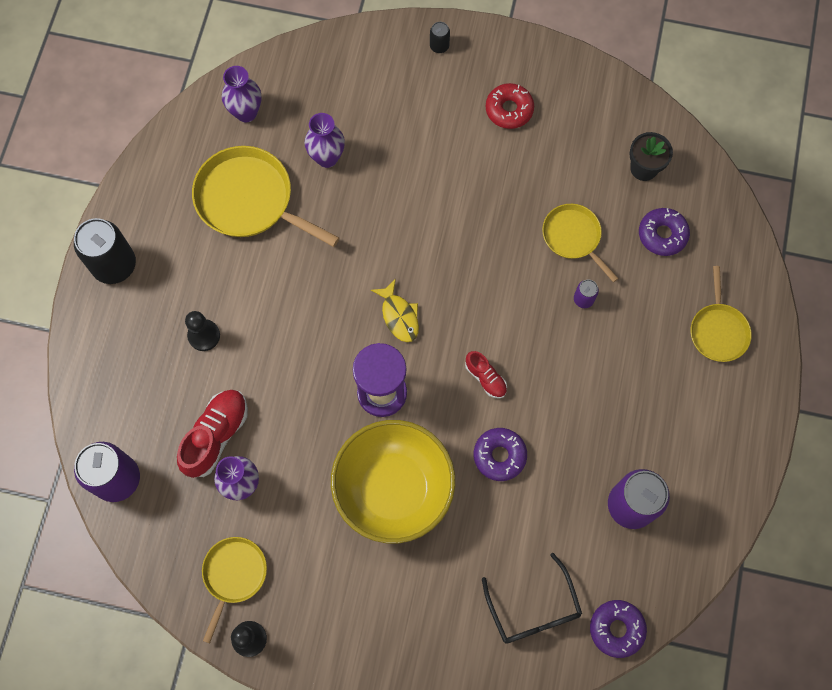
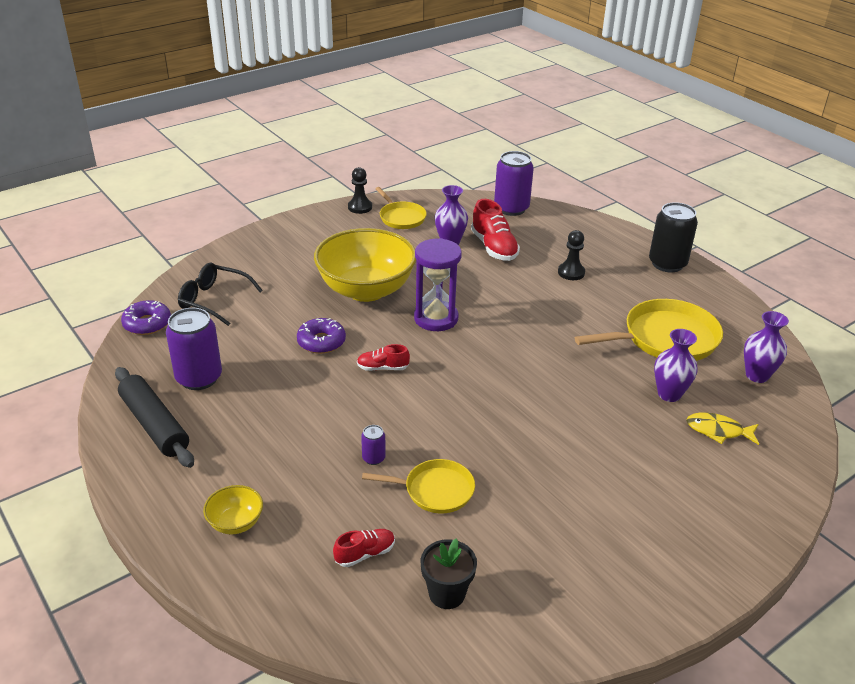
camera: 130 degrees right, 35 degrees down
yellow fish [371,279,419,342] -> yellow fish moved to [686,412,759,445]
black can [430,22,450,53] -> none
red donut [485,83,534,129] -> none
purple donut [639,208,690,256] -> red shoe [333,529,395,567]
yellow pan [691,266,752,362] -> yellow bowl [203,485,263,535]
none -> black rolling pin [115,367,194,468]

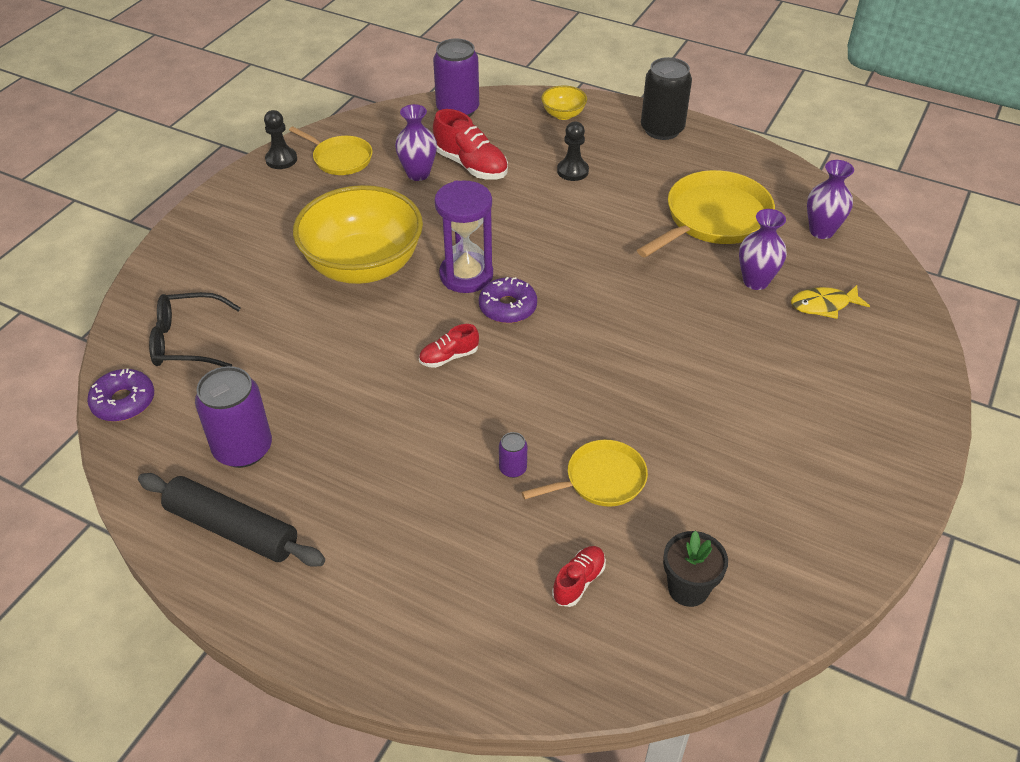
camera: 25 degrees left, 10 degrees up
yellow bowl [203,485,263,535] -> yellow bowl moved to [541,85,587,120]
purple donut [297,318,346,354] -> purple donut moved to [479,277,537,323]

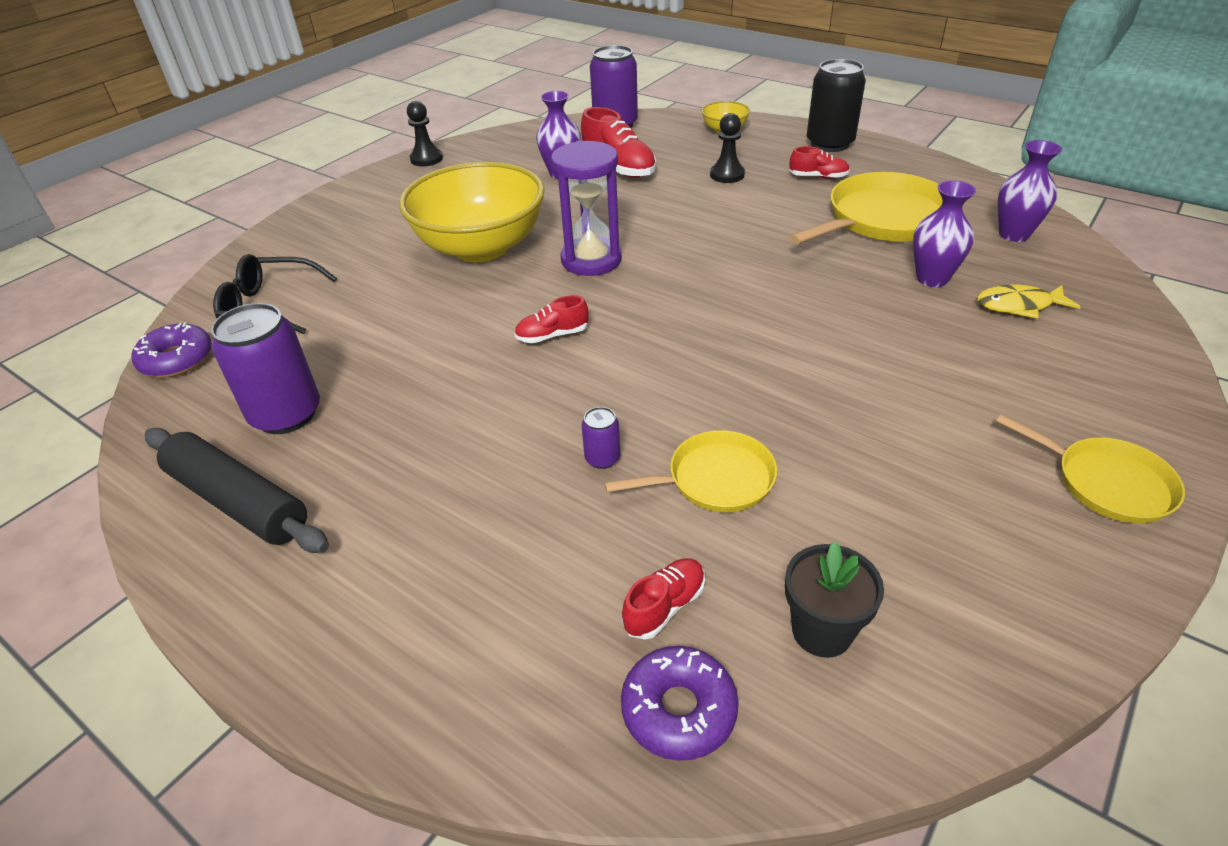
camera: 10 degrees right, 5 degrees down
yellow pan [289,126,373,175] -> yellow pan moved to [996,414,1185,523]
purple donut [479,277,537,323] -> purple donut moved to [621,646,739,761]
none -> red shoe [789,146,850,179]

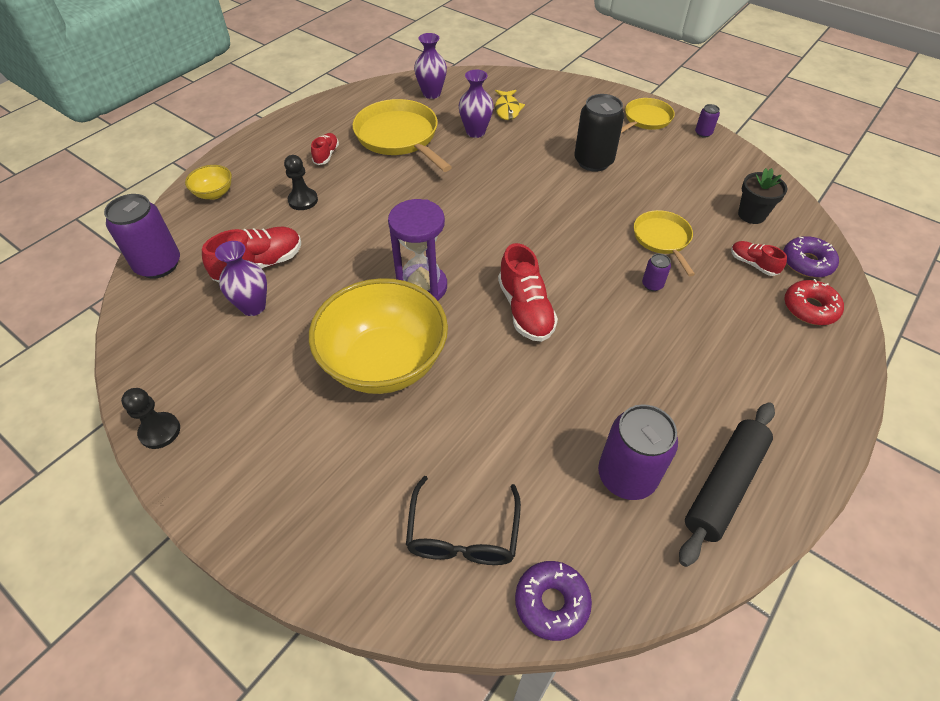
camera: 90 degrees left, 10 degrees up
red shoe [514,295,588,343] -> red shoe [498,243,558,342], size x1.77
black can [807,59,866,152] -> black can moved to [574,94,624,172]
none -> purple can [695,104,720,138]
none -> red donut [784,279,844,325]

